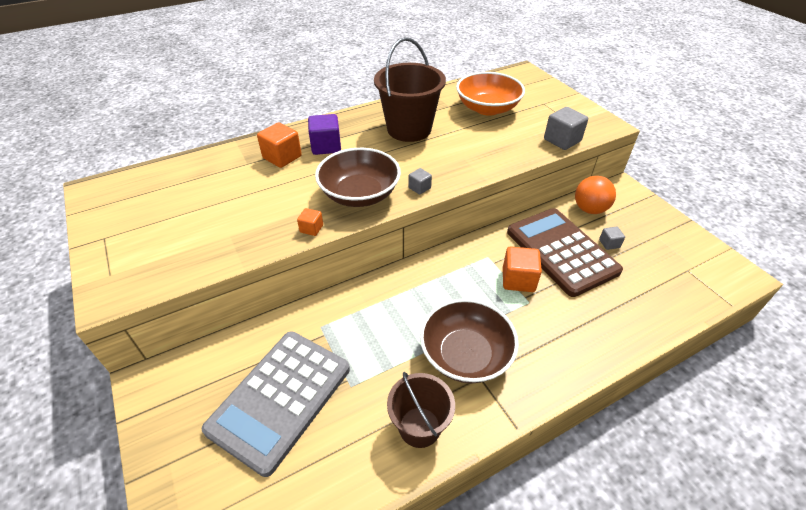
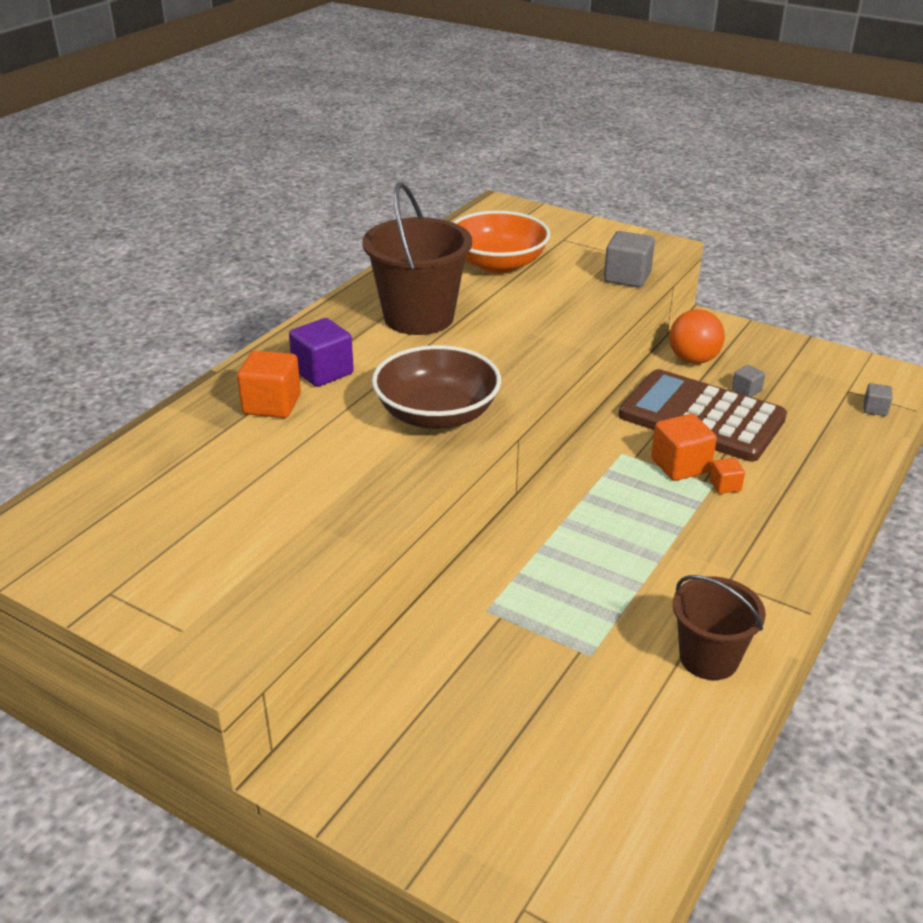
camera: 30 degrees left, 10 degrees down
grey calculator [202,331,350,477] -> none
orange cube [297,208,323,236] -> orange cube moved to [710,458,745,494]
grey cube [408,168,432,195] -> grey cube moved to [864,383,892,416]
brown bowl [420,299,519,383] -> none

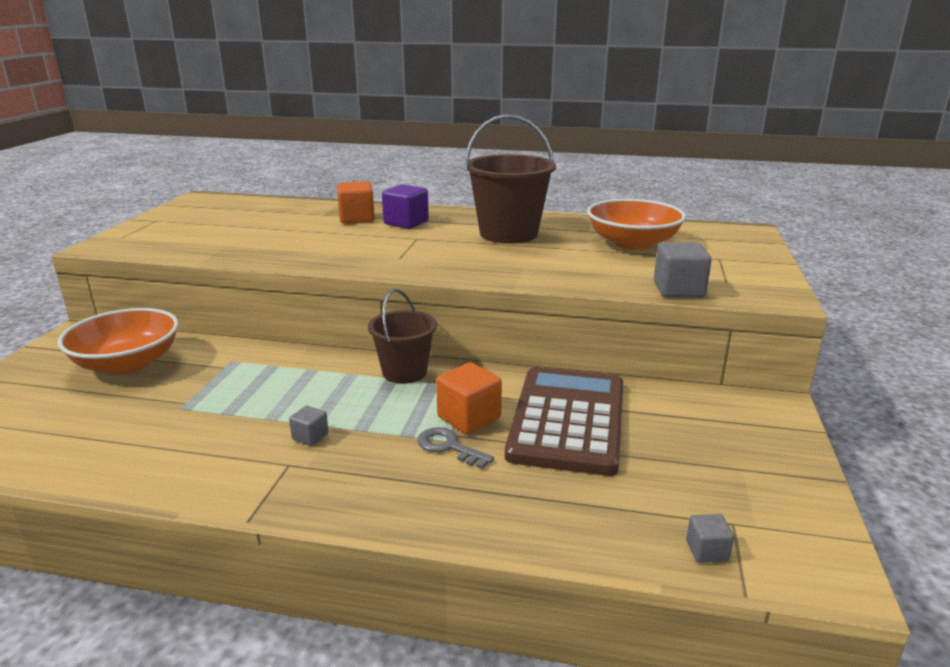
camera: 70 degrees right, 10 degrees down
brown bowl [372,345,501,429] -> none
orange ball [669,309,725,364] -> none
brown bucket [673,575,766,680] -> brown bucket moved to [368,289,437,384]
orange cube [710,458,745,494] -> grey key [417,427,494,469]
grey cube [732,365,765,397] -> grey cube moved to [289,406,329,446]
none -> orange bowl [58,308,179,374]

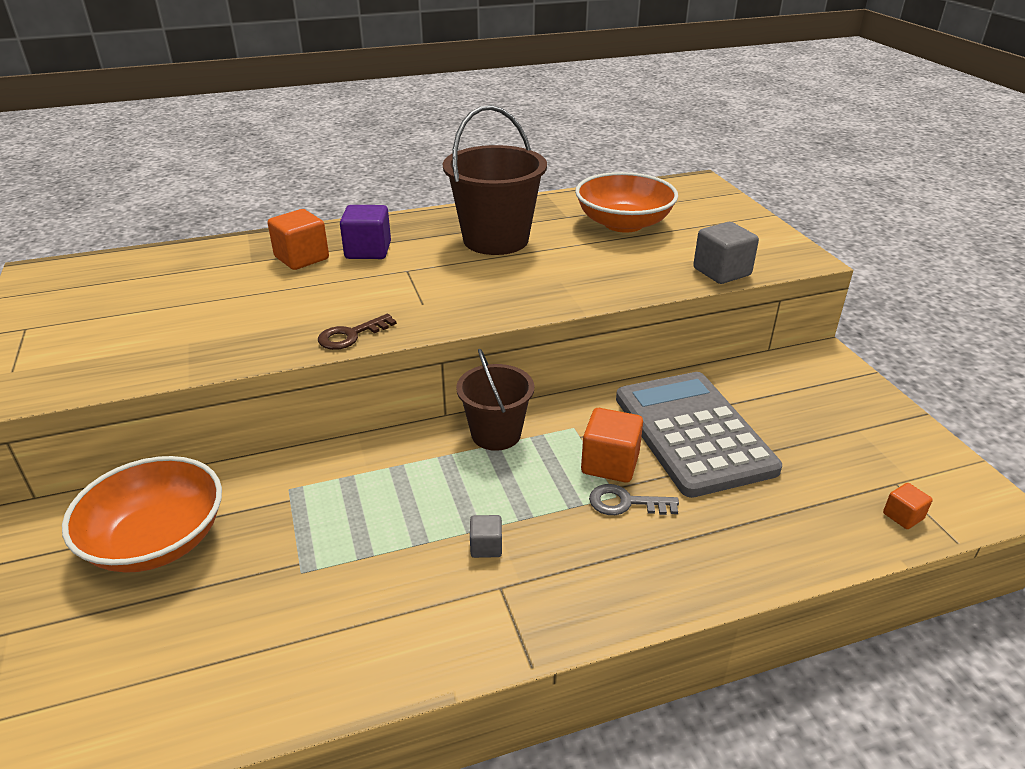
camera: 30 degrees left, 10 degrees up
brown calculator [505,367,623,476] -> grey calculator [616,372,782,498]
grey cube [686,514,734,563] -> orange cube [883,483,933,529]
none -> brown key [318,314,397,350]

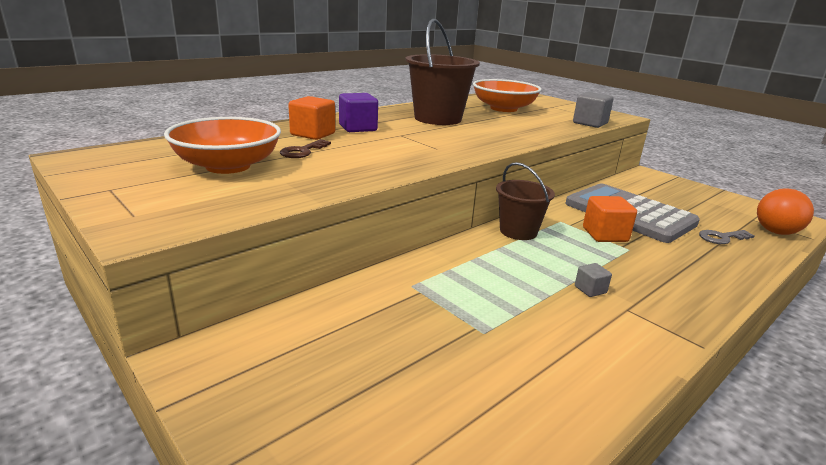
camera: 25 degrees left, 10 degrees down
orange bowl [62,456,222,573] -> orange bowl moved to [164,117,281,174]
brown key [318,314,397,350] -> brown key moved to [280,139,331,158]
grey key [589,484,679,515] -> grey key moved to [699,230,755,244]
orange cube [883,483,933,529] -> orange ball [757,188,814,235]

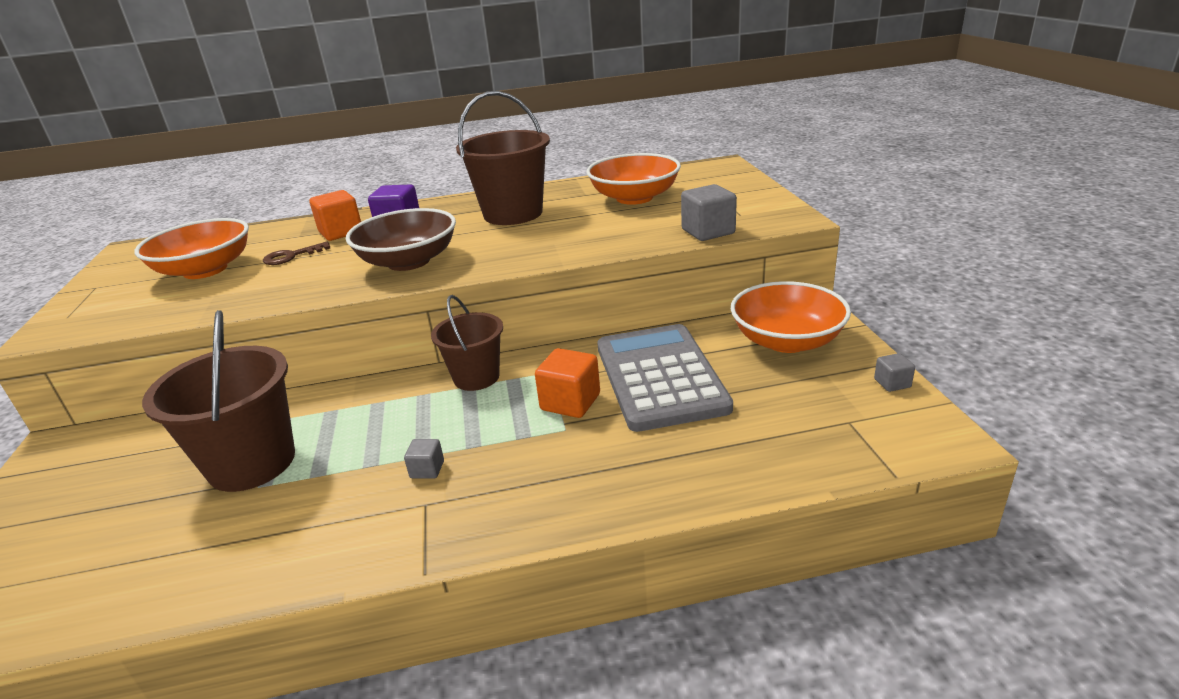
camera: 35 degrees right, 5 degrees up
grey key [699,230,755,244] -> none
orange ball [757,188,814,235] -> none
none -> brown bucket [142,310,295,492]
none -> brown bowl [346,208,456,271]
none -> orange bowl [731,281,851,353]
none -> grey cube [874,353,915,392]

